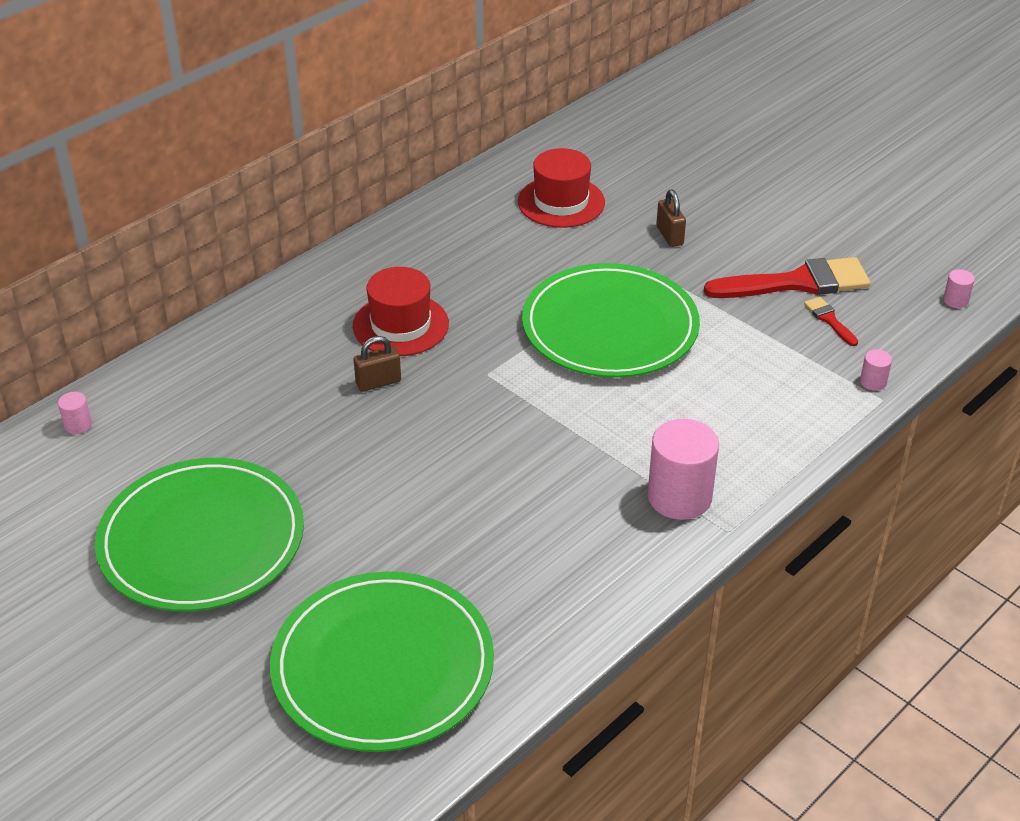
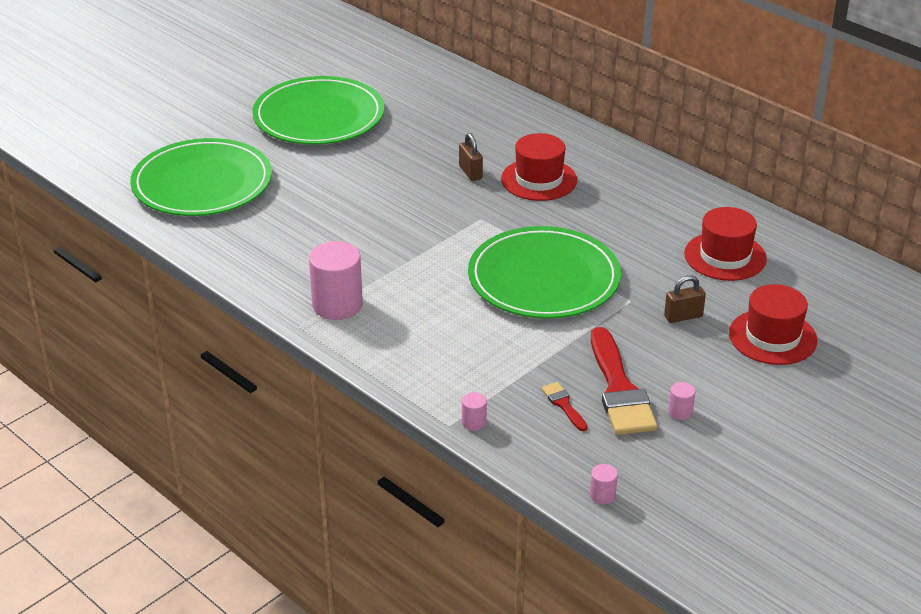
camera: 90 degrees right, 5 degrees down
pink cylinder [58,392,92,434] -> pink cylinder moved to [668,382,695,420]
red brush [804,297,858,346] -> red brush turned 90 degrees counterclockwise [541,382,588,431]
none -> red hat [729,284,817,365]

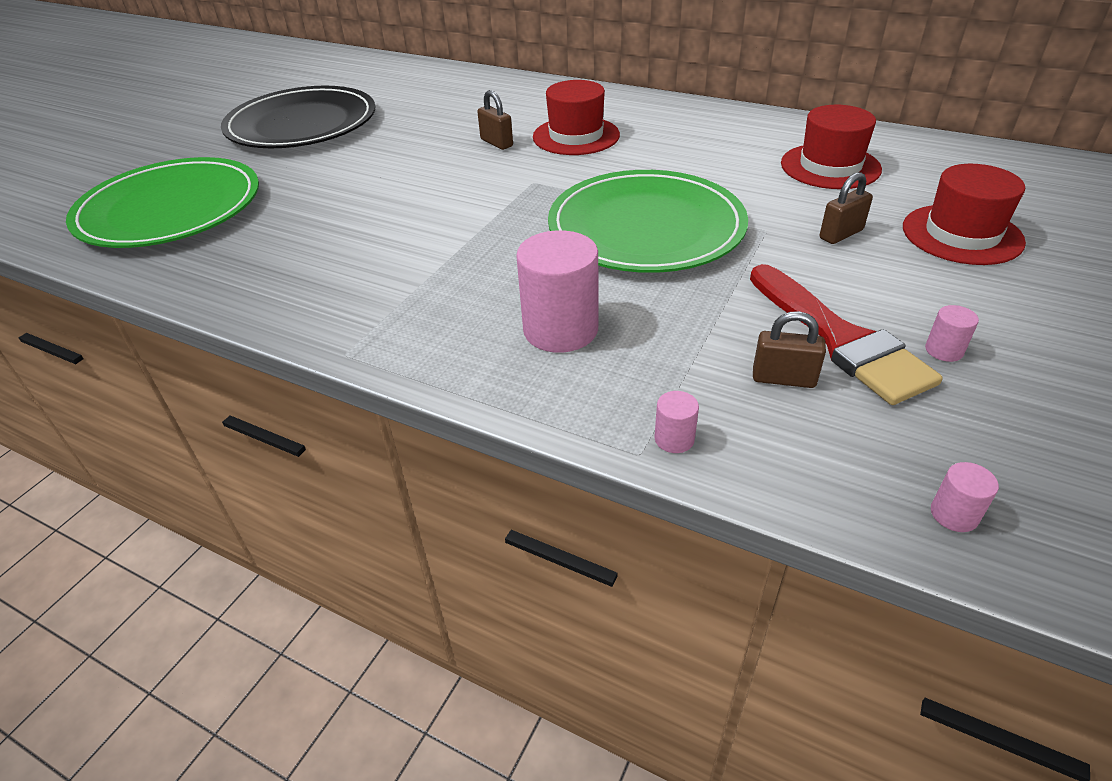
camera: 15 degrees left, 5 degrees up
green plate [252,76,384,145] -> black plate [221,86,376,148]
pink cylinder [309,241,363,320] -> pink cylinder moved to [516,230,598,353]
red brush [541,382,588,431] -> brown padlock [753,311,826,388]

